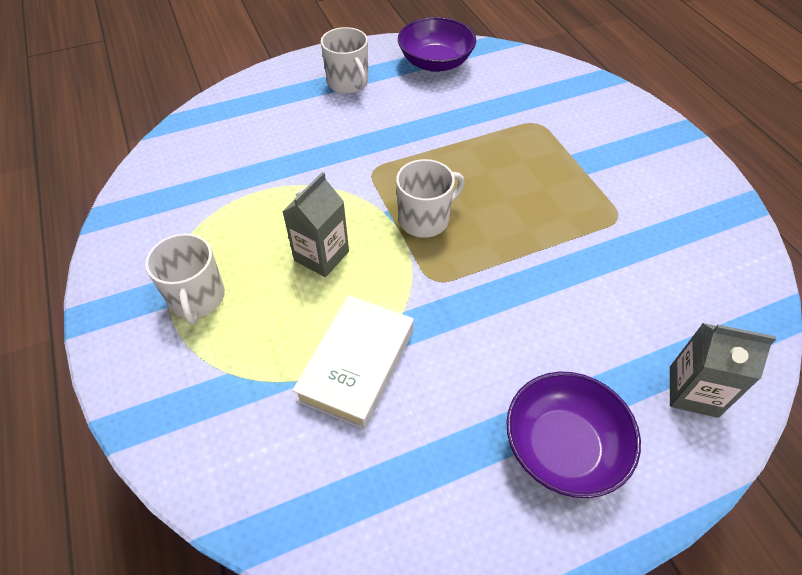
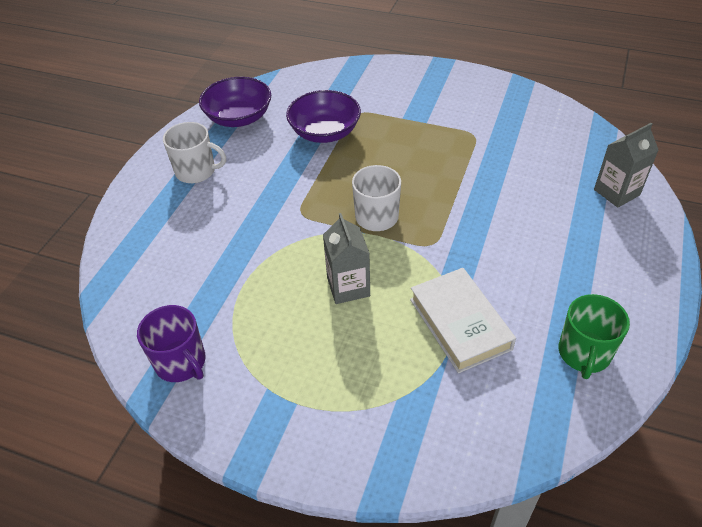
camera: 45 degrees left, 5 degrees down
white mug [145,233,225,325] -> none
purple bowl [506,372,641,498] -> purple bowl moved to [286,90,361,143]
none -> purple mug [137,305,206,382]
none -> green mug [558,294,630,379]

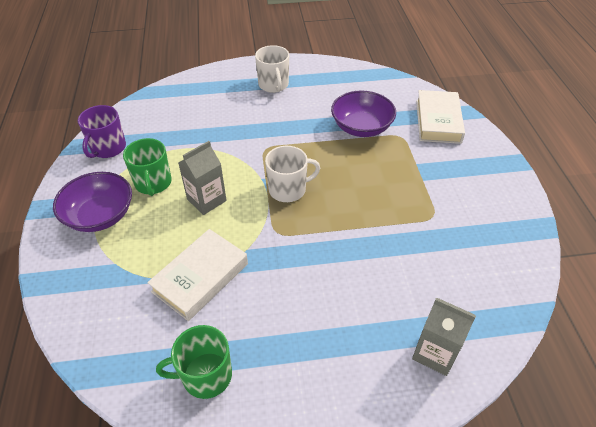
camera: 60 degrees right, 0 degrees up
purple bowl [199,77,271,127] -> purple bowl moved to [53,172,132,232]
none -> green mug [123,138,172,196]
none -> white book [416,90,465,144]

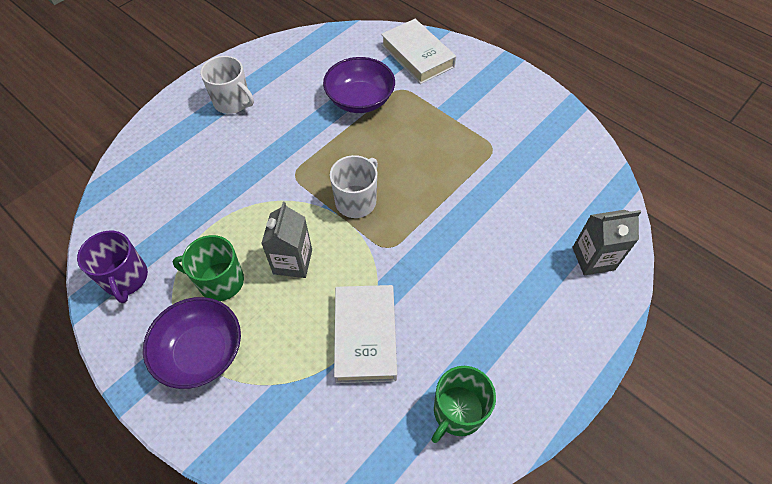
camera: 40 degrees left, 10 degrees up
green mug [123,138,172,196] -> green mug turned 150 degrees clockwise [173,235,244,301]

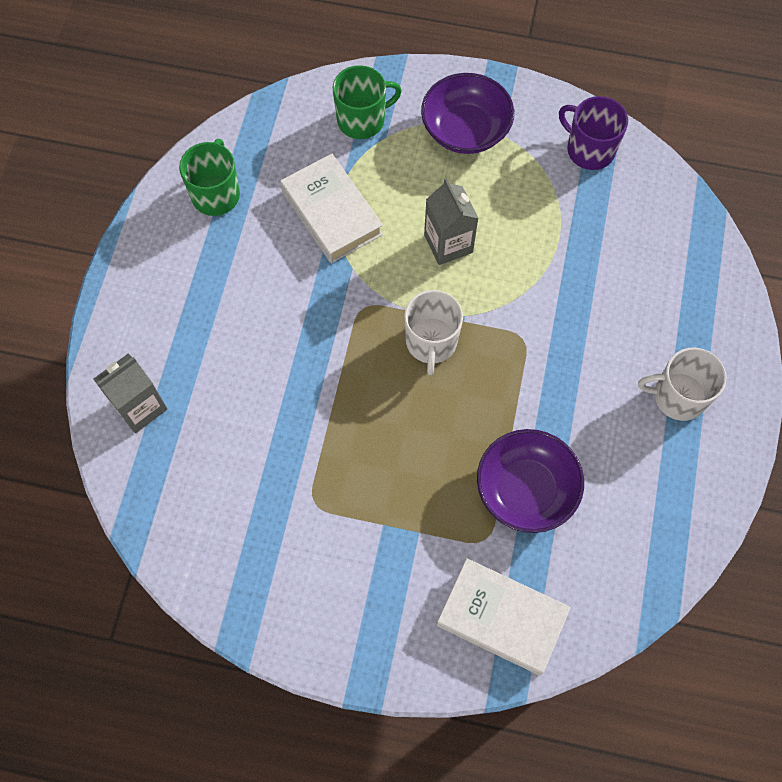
camera: 150 degrees right, 10 degrees up
green mug [173,235,244,301] -> green mug moved to [333,65,402,139]

